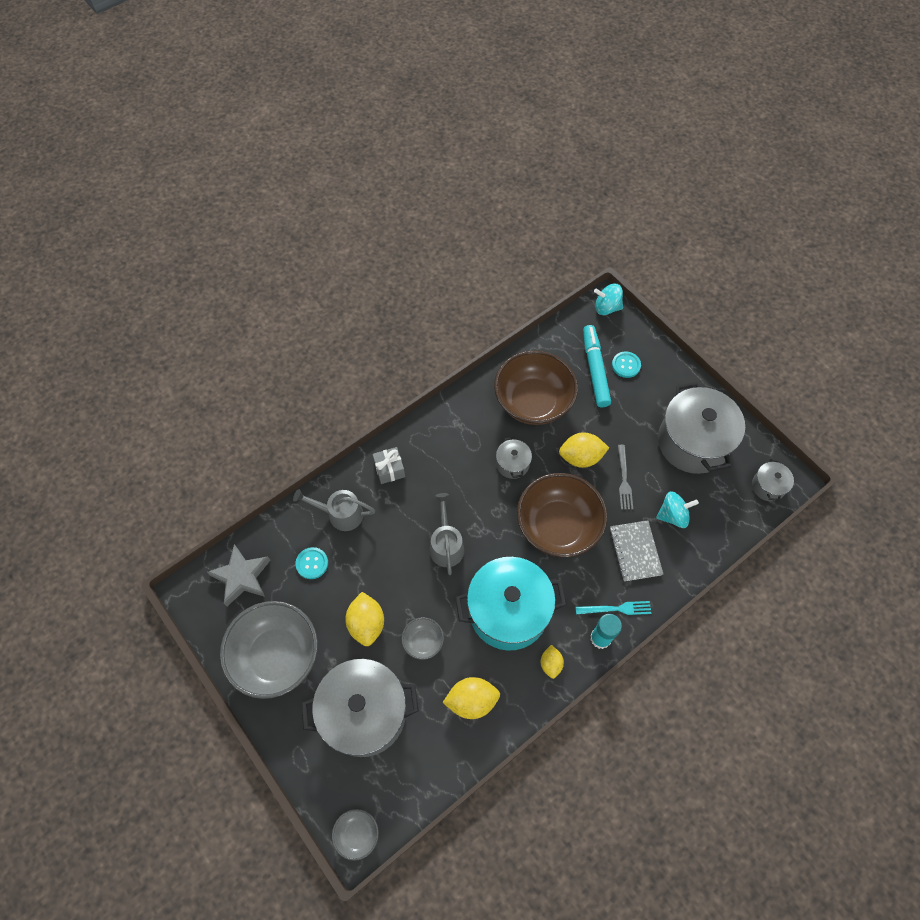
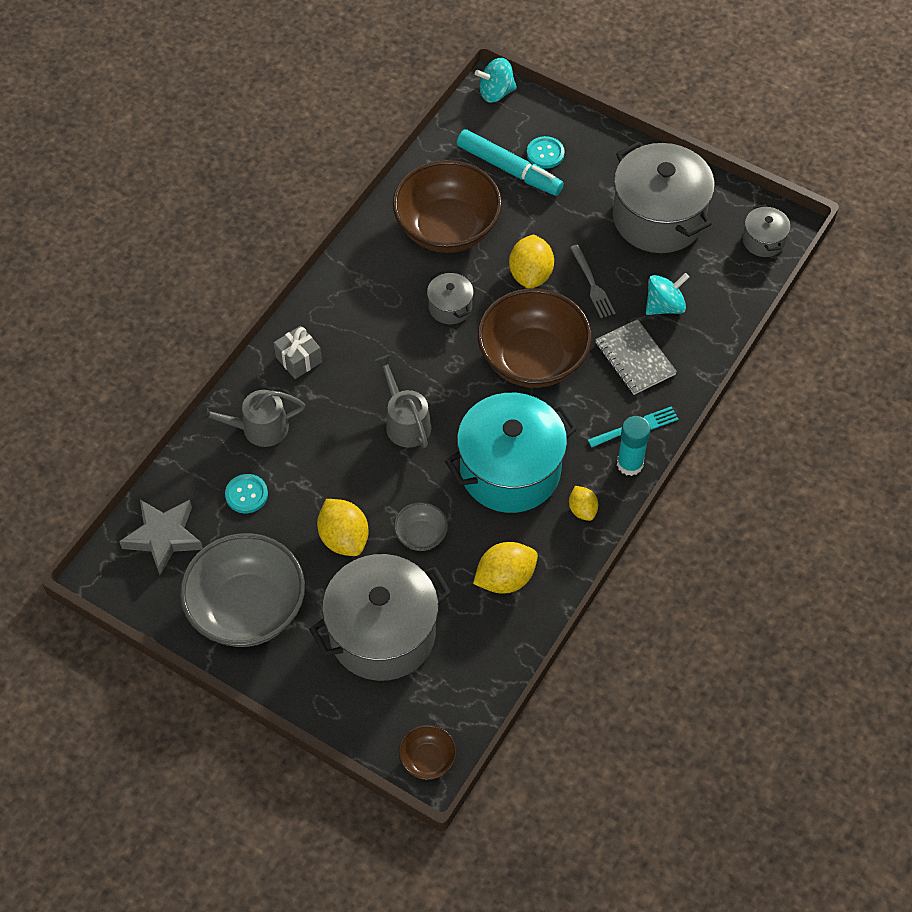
camera: 20 degrees left, 5 degrees down
grey bowl [332,809,379,861] -> brown bowl [399,725,457,780]
yellow lemon [559,432,609,468] -> yellow lemon turned 60 degrees counterclockwise [509,235,554,288]
turquoise marker [583,325,611,407] -> turquoise marker turned 150 degrees clockwise [457,129,564,196]

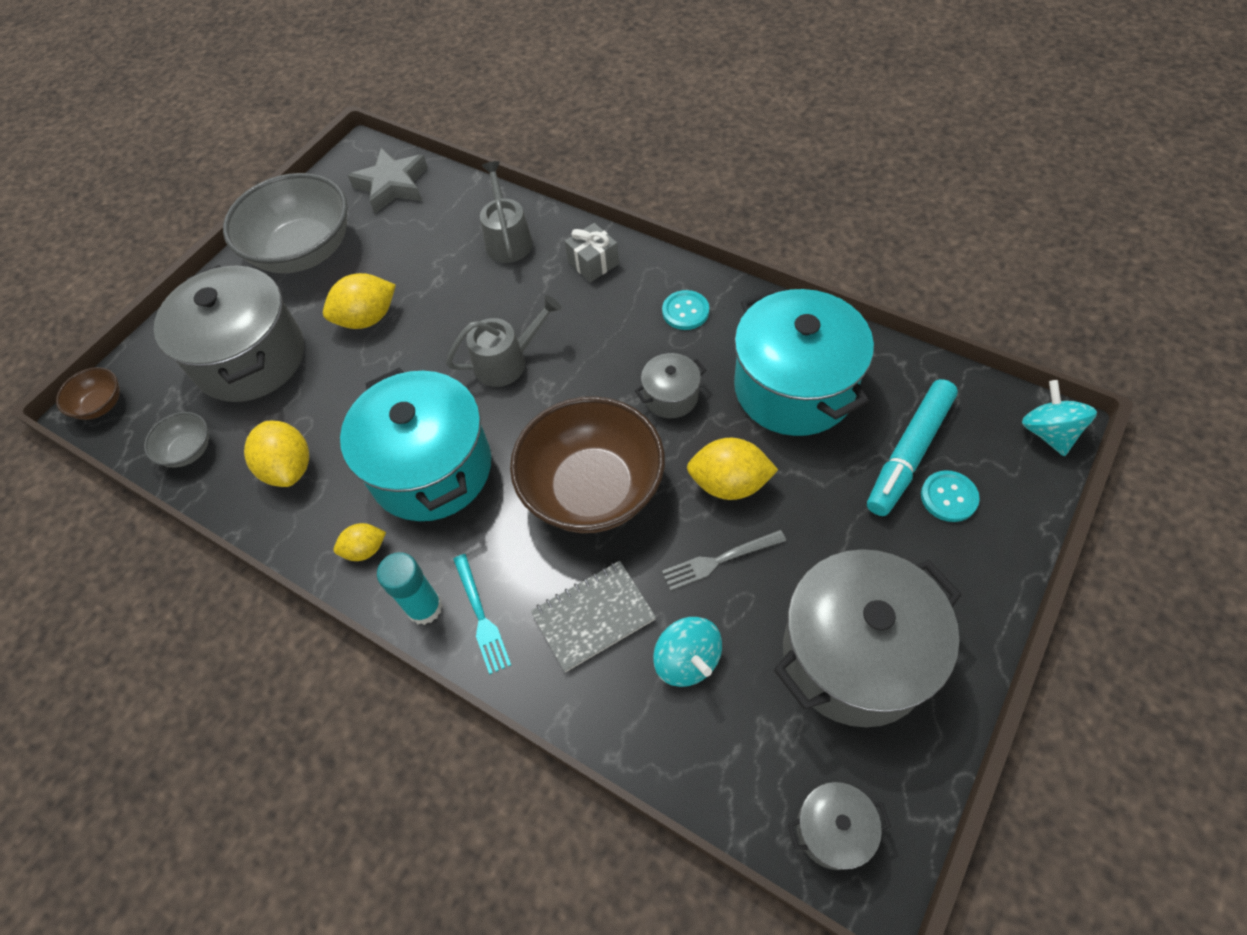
camera: 95 degrees right, 0 degrees up
turquoise button [225,474,268,513] -> turquoise button moved to [662,290,709,330]
brown bowl [393,160,502,253] -> turquoise pot [734,287,874,436]
grey bowl [394,502,448,551] -> grey bowl moved to [144,412,209,467]

